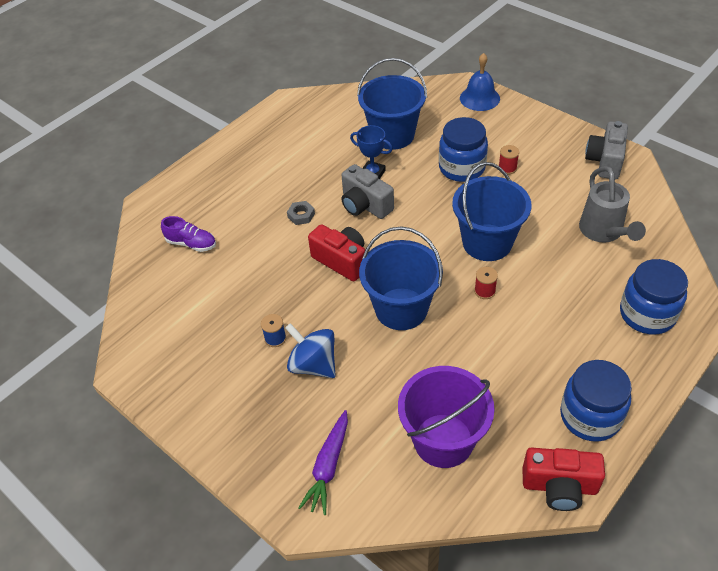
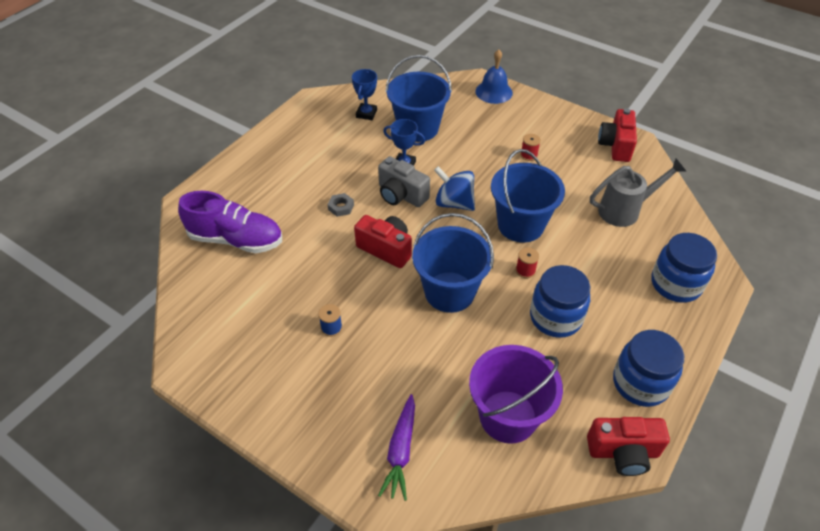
camera: 10 degrees left, 0 degrees up
purple shoe [161,216,216,252] -> purple shoe [178,191,282,253], size x1.83
blue spinning top [285,323,336,378] -> blue spinning top moved to [434,166,475,211]
blue jar [439,117,488,182] -> blue jar moved to [530,265,590,338]
grey watering can [579,166,646,243] -> grey watering can turned 90 degrees counterclockwise [590,159,686,227]
grey camera [585,121,628,179] -> red camera [598,108,637,162]
none -> blue trophy [352,69,377,120]

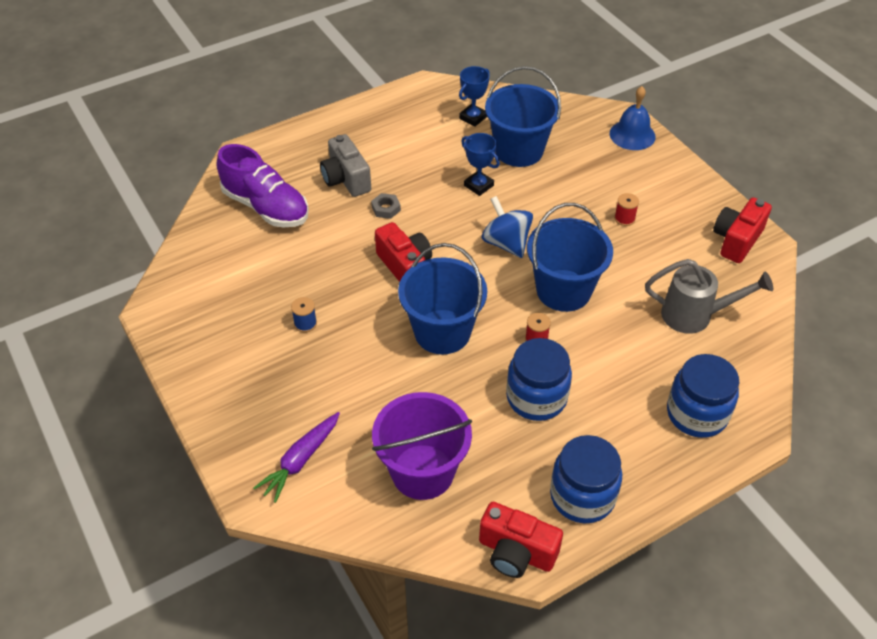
camera: 25 degrees right, 0 degrees up
grey camera [378,156,430,207] -> grey camera moved to [320,134,371,197]

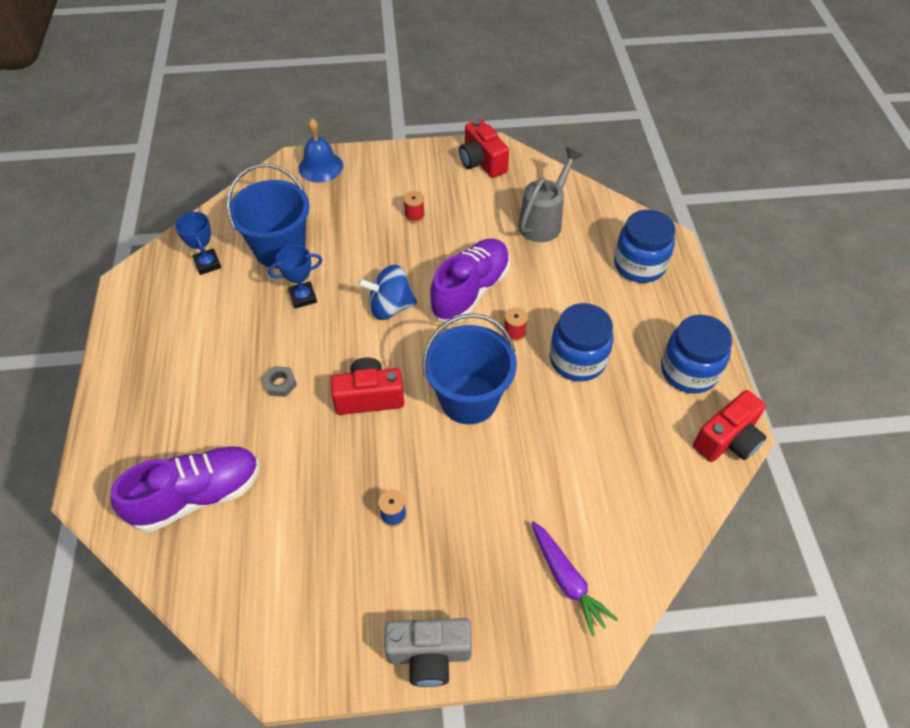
camera: 65 degrees left, 5 degrees up
grey camera [320,134,371,197] -> grey camera moved to [384,618,472,687]
purple bucket [372,392,472,500] -> none
blue bucket [527,203,613,312] -> purple shoe [430,238,510,323]

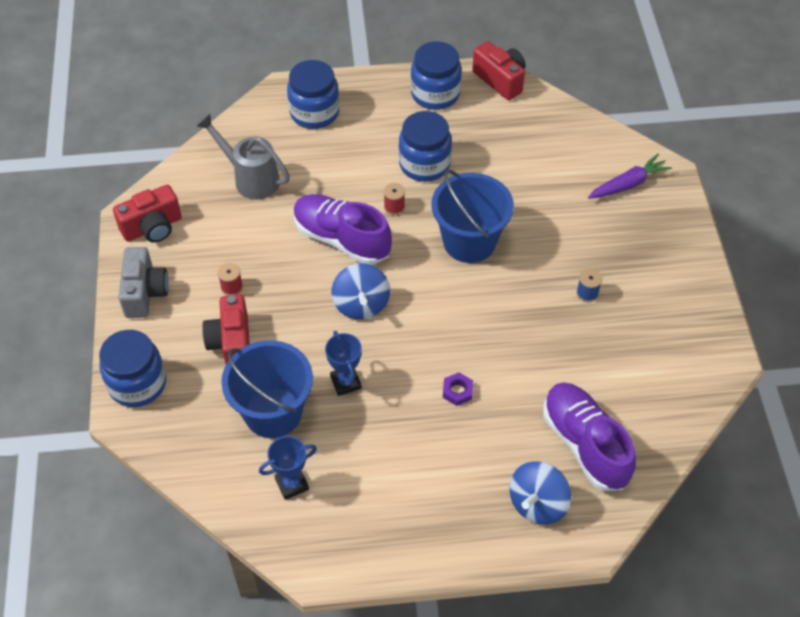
camera: 90 degrees left, 0 degrees up
grey nut [262,366,297,397] -> purple nut [443,372,473,406]
blue bell [298,119,343,183] -> blue jar [99,330,166,407]
red camera [331,357,404,415] -> red camera moved to [202,295,250,364]
grey camera [384,618,472,687] -> grey camera moved to [118,247,169,318]
none -> blue spinning top [509,461,571,525]

